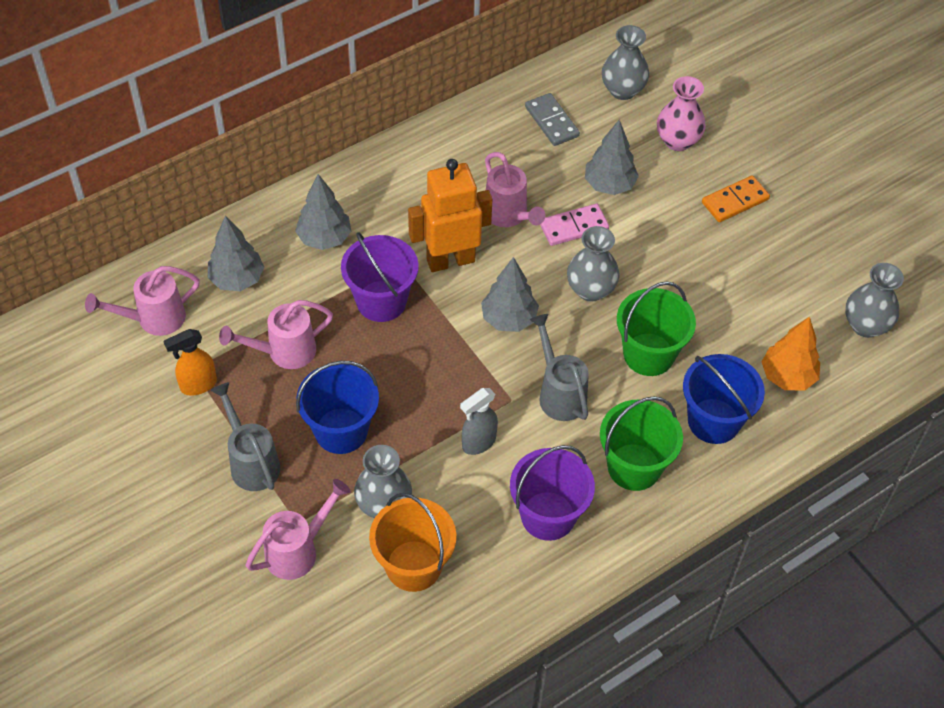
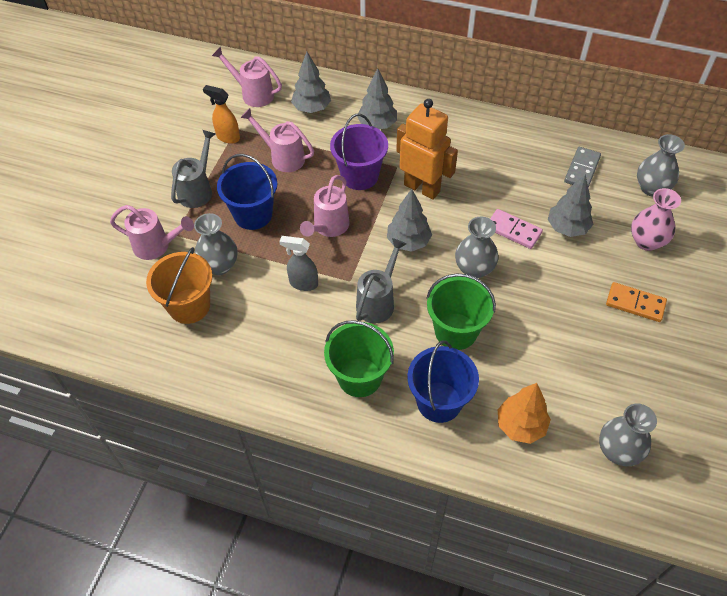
camera: 55 degrees right, 0 degrees up
pink watering can [485,152,545,227] -> pink watering can moved to [300,175,350,237]
purple bucket [510,445,595,541] -> none

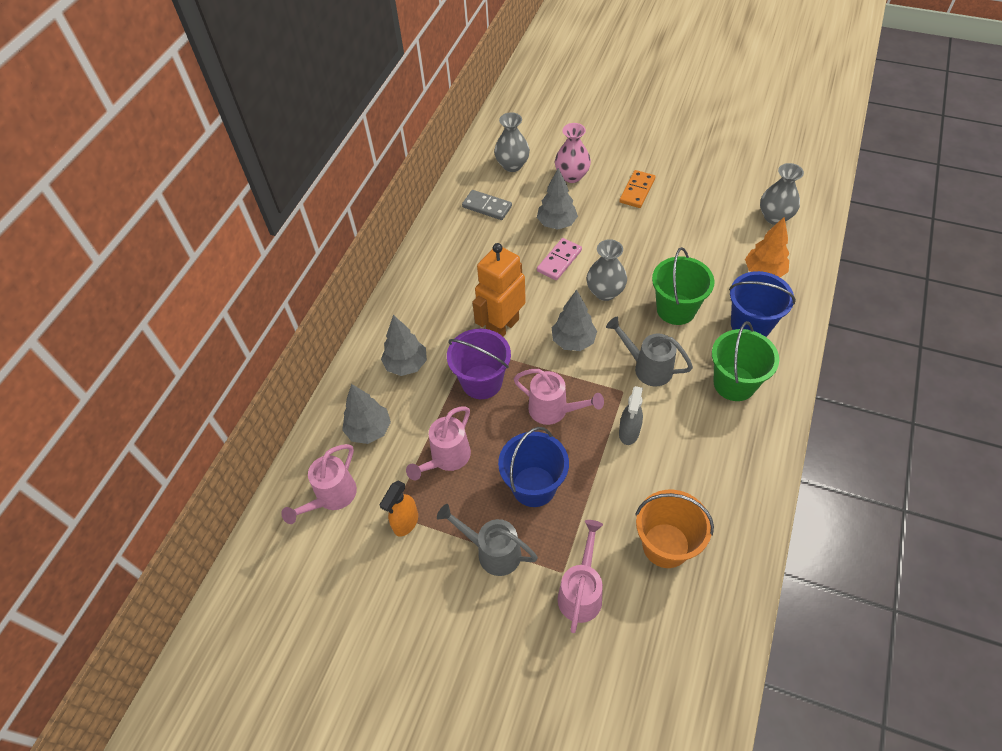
camera: 85 degrees left, 0 degrees up
grey vase [194,213,237,275] -> none

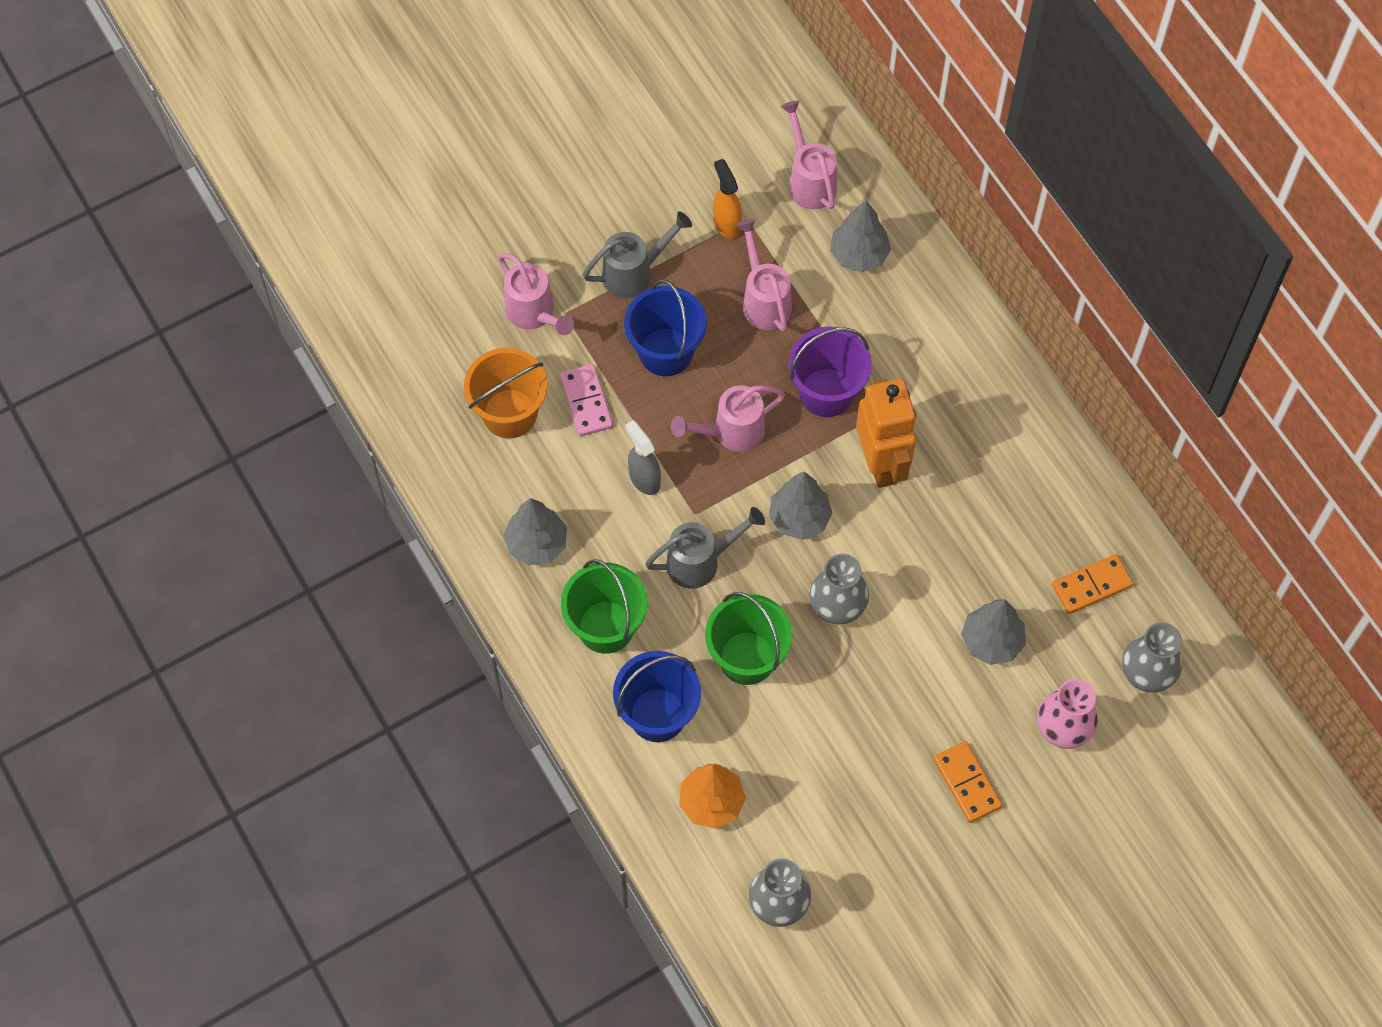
camera: 125 degrees right, 10 degrees up
grey tree [381,315,427,376] -> grey tree moved to [503,498,567,565]
grey domino [462,190,512,220] -> orange domino [1052,554,1133,614]
pink domino [537,238,582,280] -> pink domino moved to [560,364,613,436]

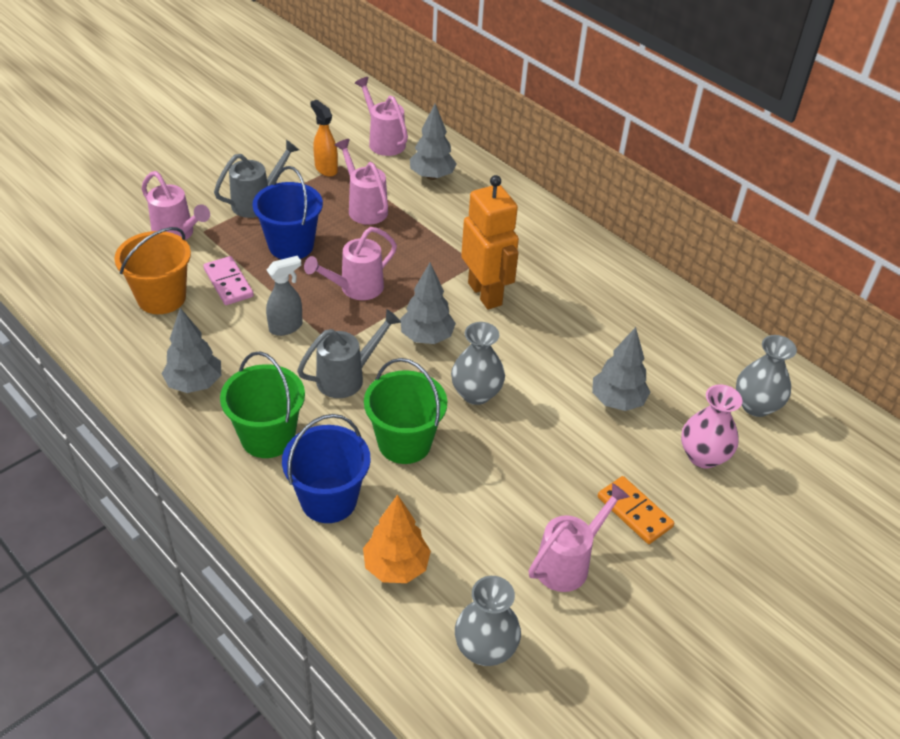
camera: 15 degrees left, 20 degrees down
grey spray bottle [625,420,661,495] -> grey spray bottle turned 105 degrees clockwise [266,256,303,336]
purple bucket [788,326,872,417] -> none
orange domino [1052,554,1133,614] -> none
none -> pink watering can [529,483,630,592]

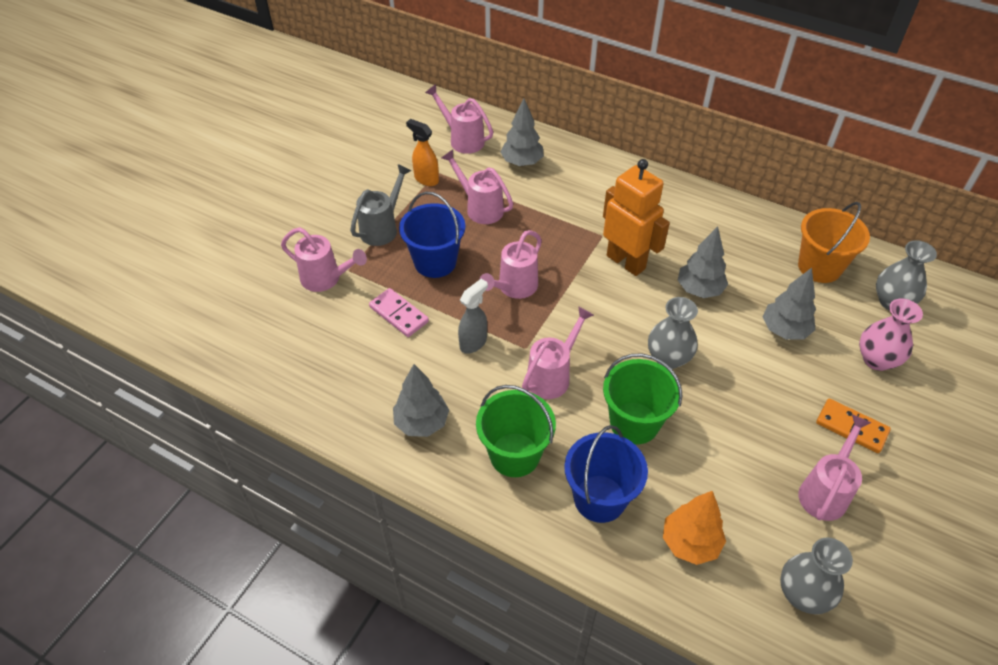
camera: 15 degrees left, 5 degrees up
orange bucket [114,227,191,314] -> orange bucket moved to [798,202,870,283]
grey watering can [297,309,401,398] -> pink watering can [522,306,594,399]
grey tree [400,262,456,344] -> grey tree moved to [678,226,728,298]

